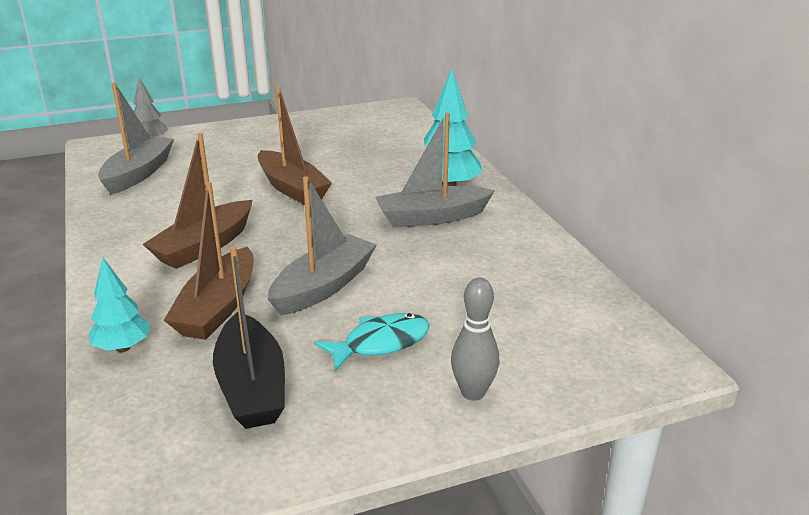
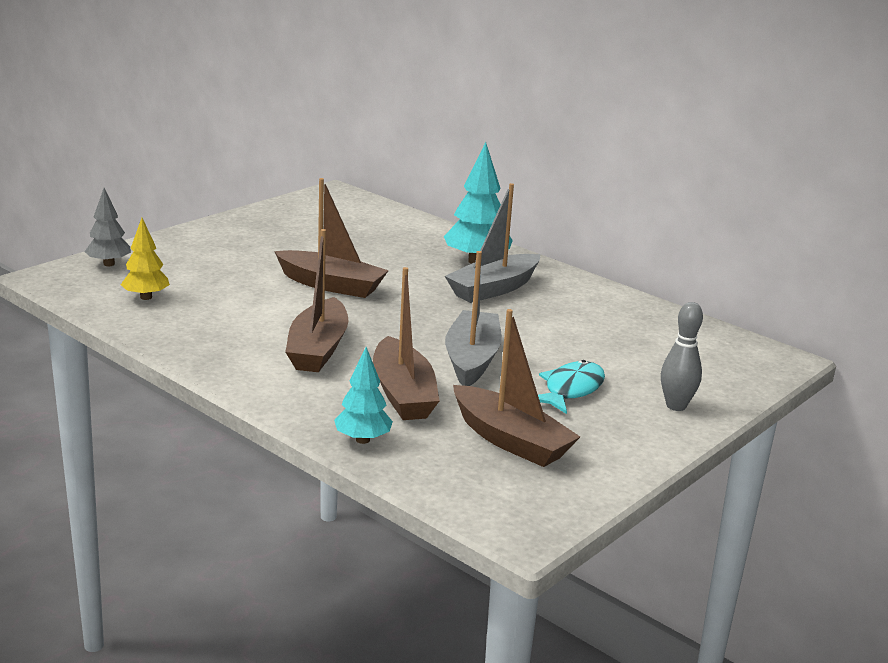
camera: 30 degrees left, 5 degrees down
grey boat [98,82,174,194] -> yellow tree [121,218,170,300]
black boat [213,246,285,429] -> brown boat [453,309,580,467]

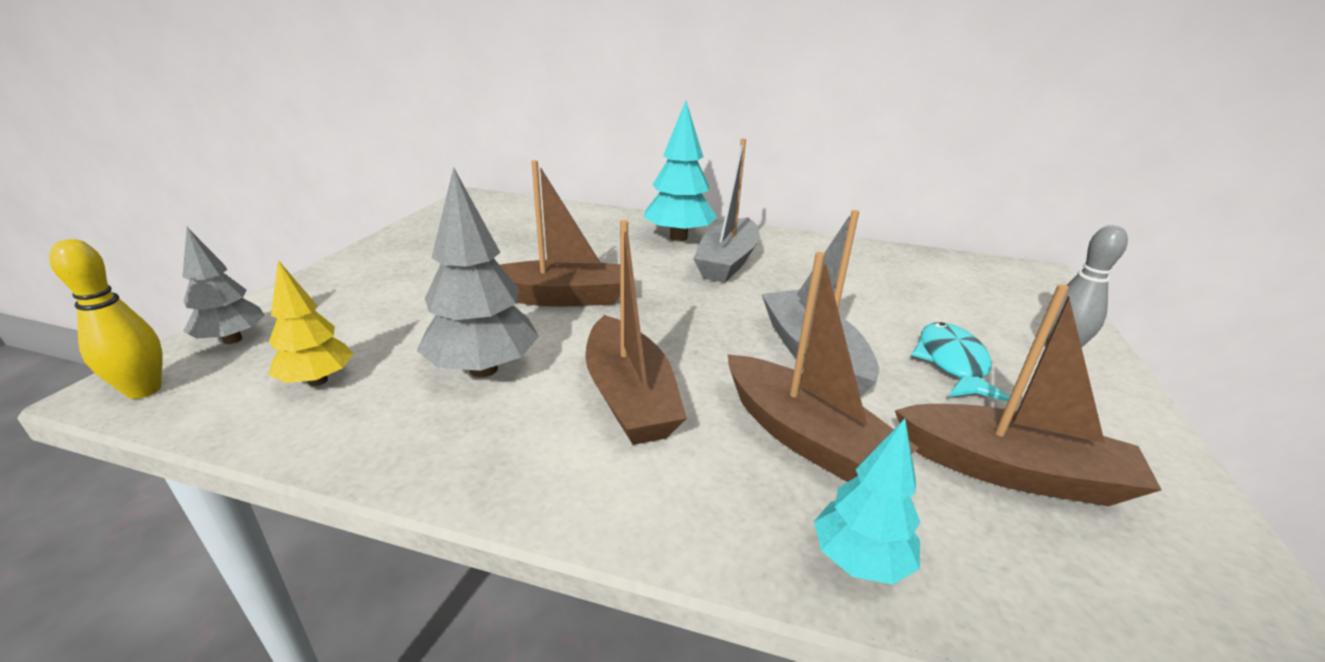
camera: 25 degrees left, 5 degrees up
none -> yellow bowling pin [49,239,162,399]
none -> grey tree [417,167,539,377]

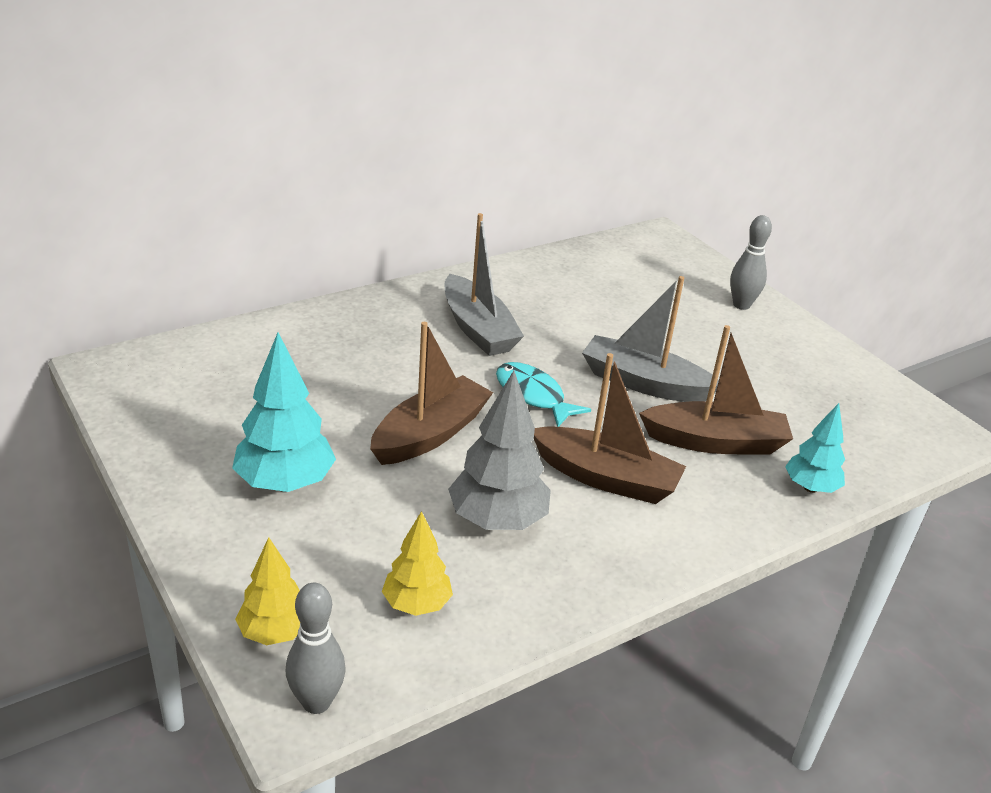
camera: 50 degrees left, 5 degrees up
yellow bowling pin [49,239,162,399] -> grey bowling pin [286,583,346,714]
grey tree [182,227,265,344] -> yellow tree [235,537,300,645]
turquoise tree [644,100,717,241] -> turquoise tree moved to [232,333,336,492]
brown boat [895,284,1162,506] -> none
turquoise fish [912,322,1010,402] -> turquoise fish moved to [496,362,591,427]

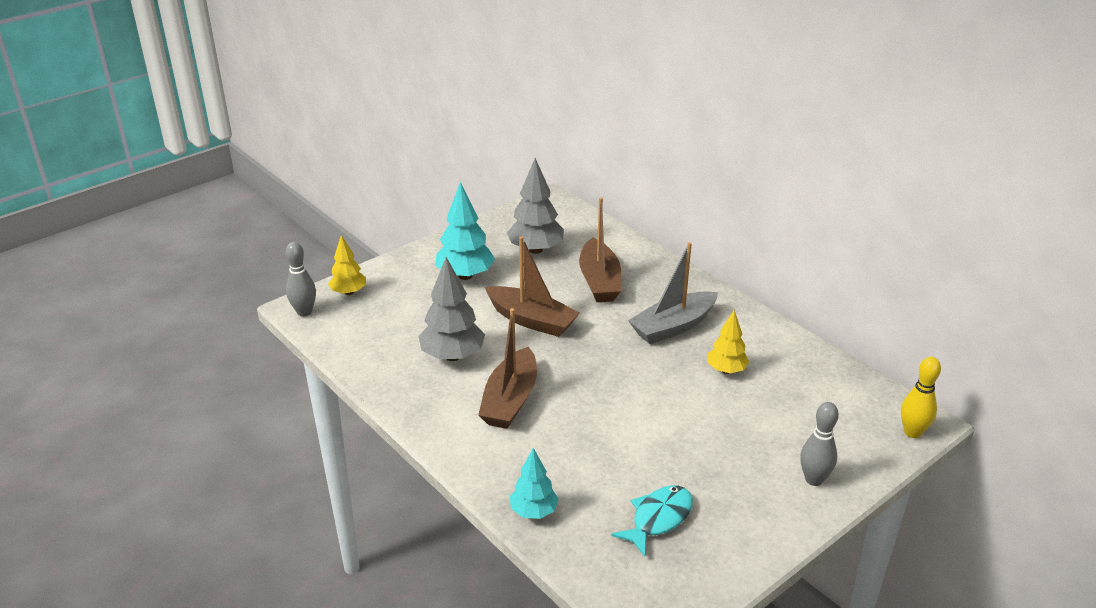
camera: 85 degrees right, 0 degrees up
yellow tree [382,511,453,616] -> yellow tree moved to [707,310,749,374]
turquoise fish [496,362,591,427] -> turquoise fish moved to [611,485,693,556]
grey boat [582,276,719,402] -> none
brown boat [639,325,793,455] -> brown boat moved to [579,197,621,302]
none -> grey tree [507,158,564,254]
none -> yellow bowling pin [901,357,941,438]

